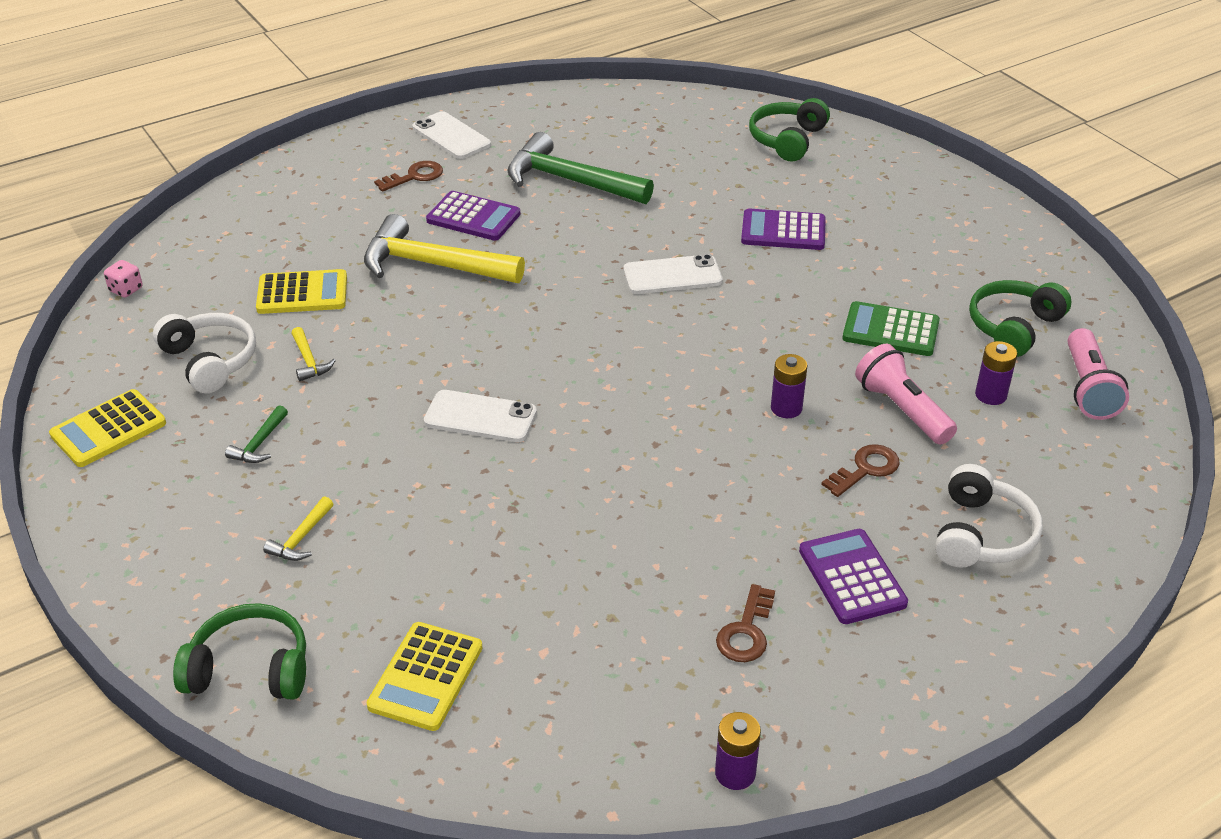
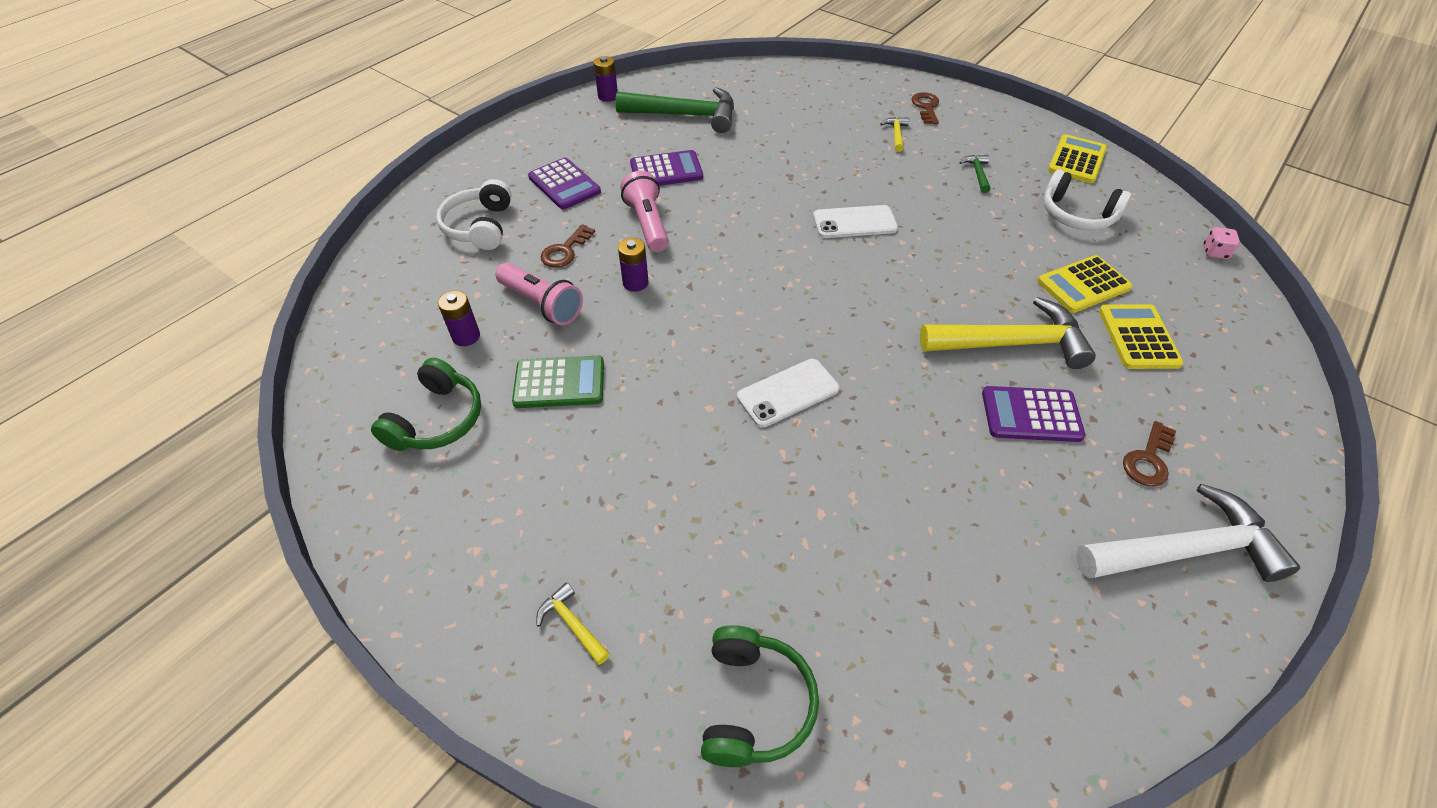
camera: 160 degrees right, 10 degrees up
green headphones [173,603,306,699] -> none
yellow hammer [291,327,336,381] -> yellow hammer moved to [536,582,610,665]
yellow calculator [367,622,482,731] -> yellow calculator moved to [1099,304,1184,369]
white phone [412,111,491,159] -> white hammer [1076,484,1300,582]
green hammer [507,132,654,204] -> green hammer moved to [615,87,734,133]
brown key [716,584,775,662] -> brown key moved to [911,92,939,124]
purple calculator [741,209,826,250] -> purple calculator moved to [630,150,703,186]
pink flashlight [1067,328,1129,420] -> pink flashlight moved to [620,171,669,252]

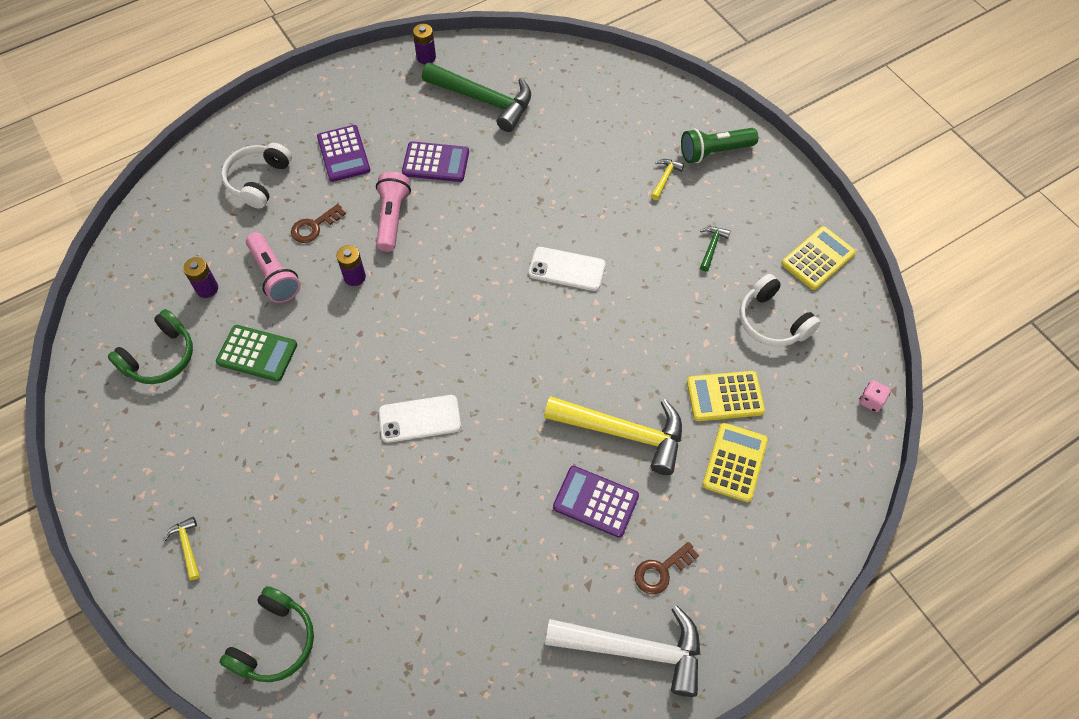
camera: 20 degrees right, 10 degrees up
brown key [911,92,939,124] -> green flashlight [681,128,758,163]

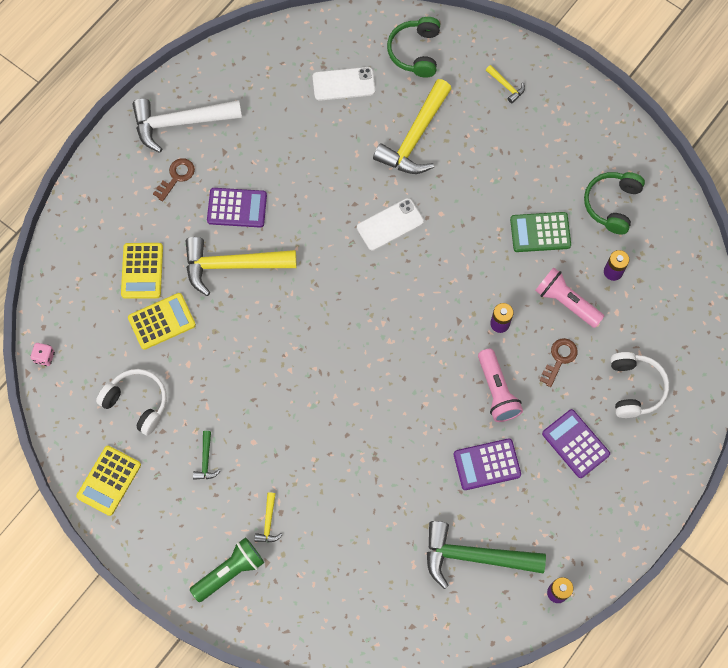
camera: 160 degrees right, 10 degrees up
white phone [529,247,606,291] -> white phone moved to [313,67,375,101]
none -> yellow hammer [373,79,452,174]

